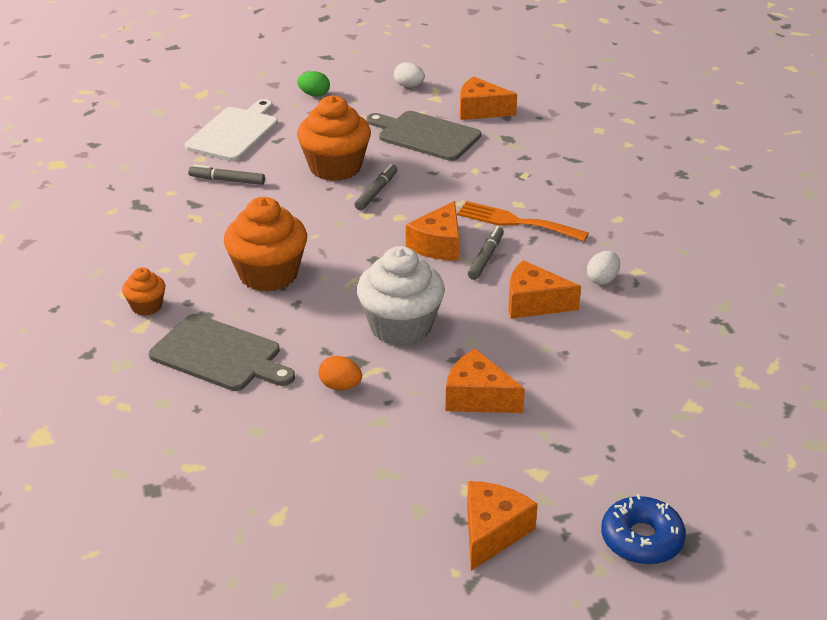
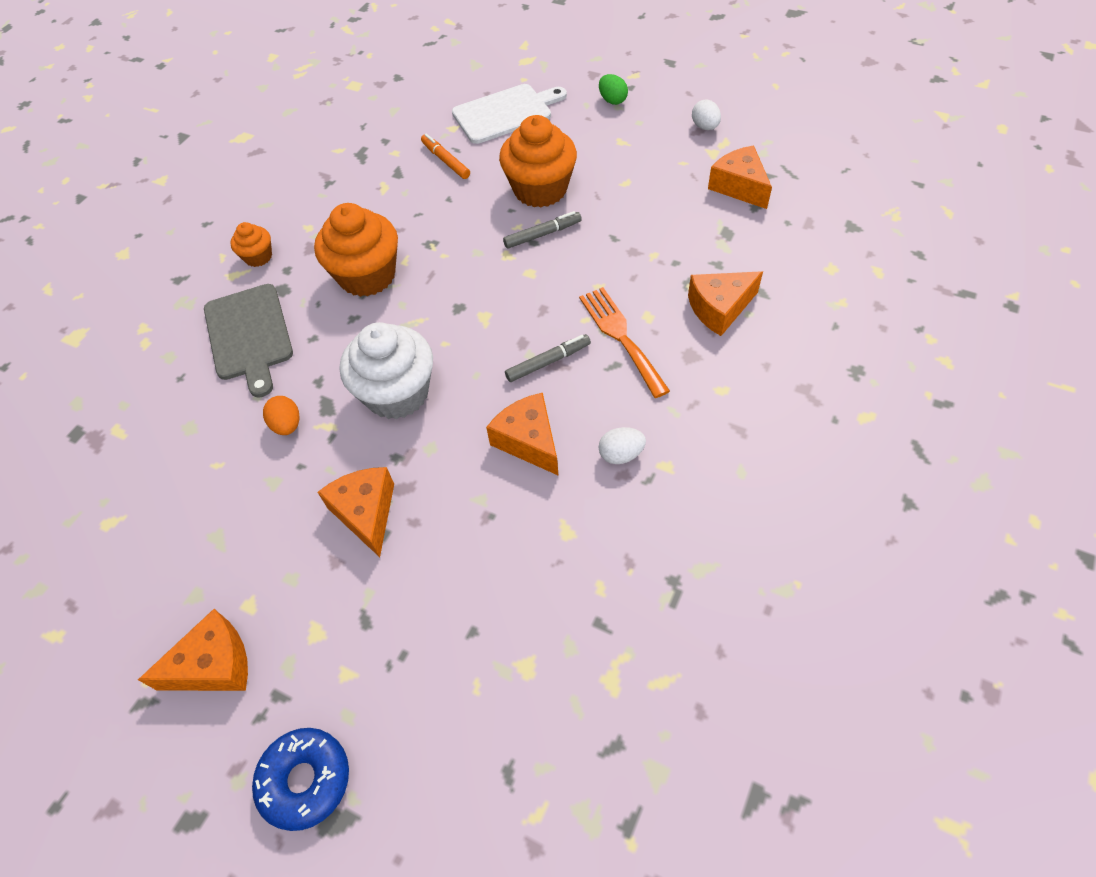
camera: 45 degrees right, 20 degrees up
grey marker [188,165,265,185] -> orange marker [421,134,470,179]
grey cutting board [366,111,481,161] -> none
orange cheese [406,201,459,261] -> orange cheese moved to [688,271,763,336]

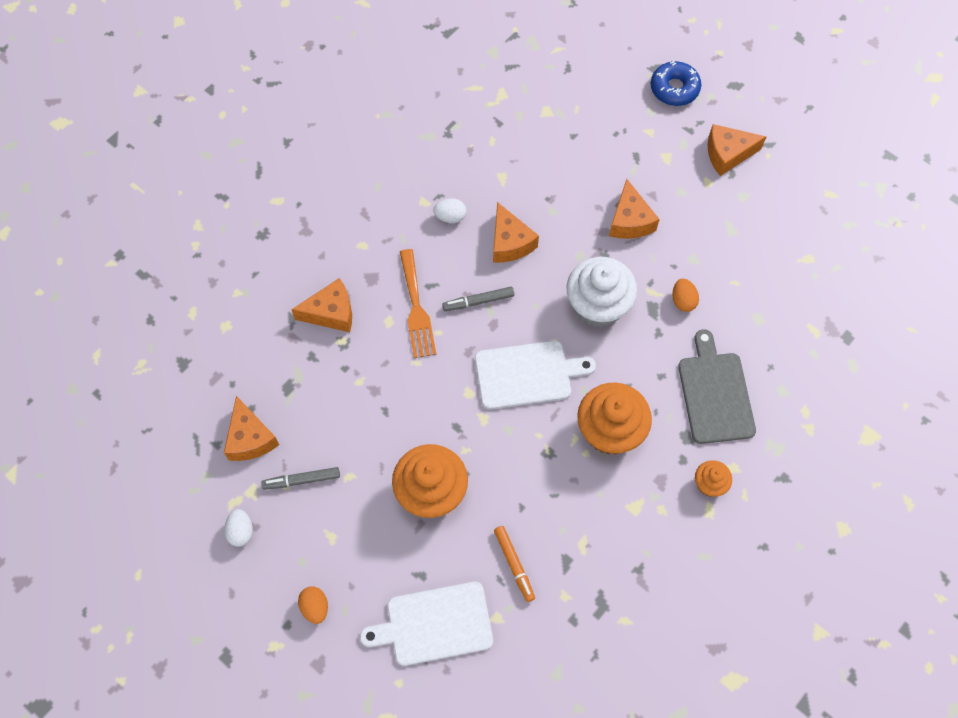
camera: 170 degrees left, 10 degrees up
grey marker [503,211,582,249] -> grey marker moved to [261,467,340,490]
green egg [599,74,628,105] -> orange egg [298,586,328,624]
none -> white cutting board [475,341,596,410]

